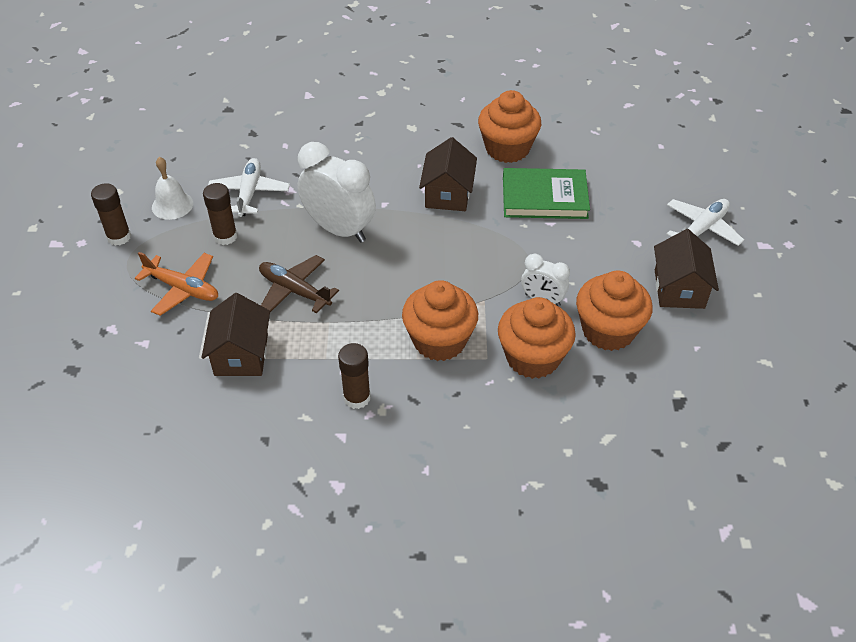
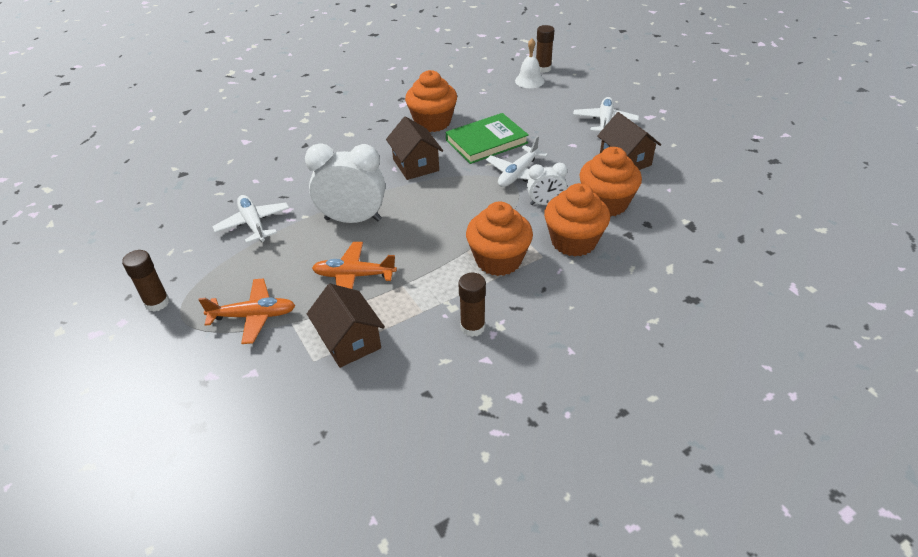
camera: 30 degrees left, 5 degrees down
white bell [152,157,193,220] -> white bell moved to [515,38,545,88]
brown glue stick [203,183,238,245] -> brown glue stick moved to [536,25,554,73]
brown plane [259,255,339,313] -> orange plane [312,242,397,289]
none -> white plane [486,136,548,187]

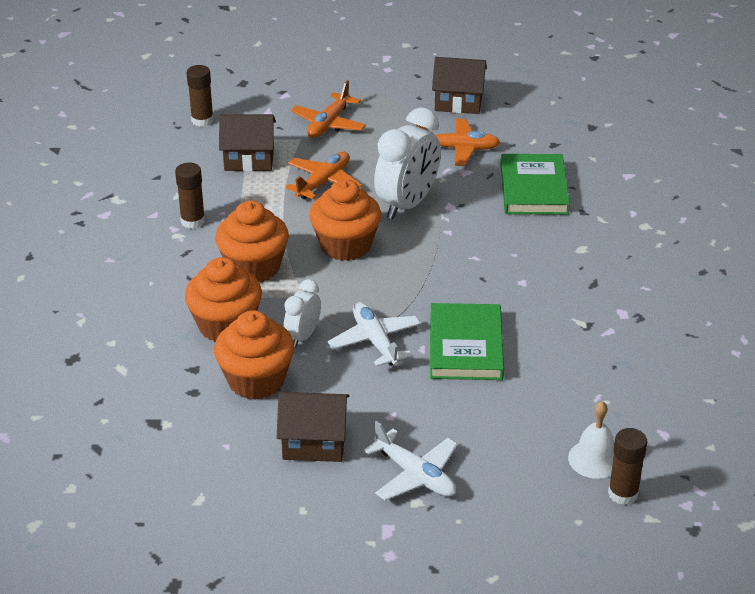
camera: 120 degrees right, 5 degrees down
brown glue stick [122,250,170,312] -> brown glue stick moved to [187,65,214,127]
white plane [212,195,289,243] -> orange plane [416,119,500,166]
brown house [386,116,443,180] -> brown house moved to [432,57,487,114]
orange cupcake [405,70,457,132] -> orange cupcake moved to [309,179,381,261]
none -> green book [501,154,570,215]

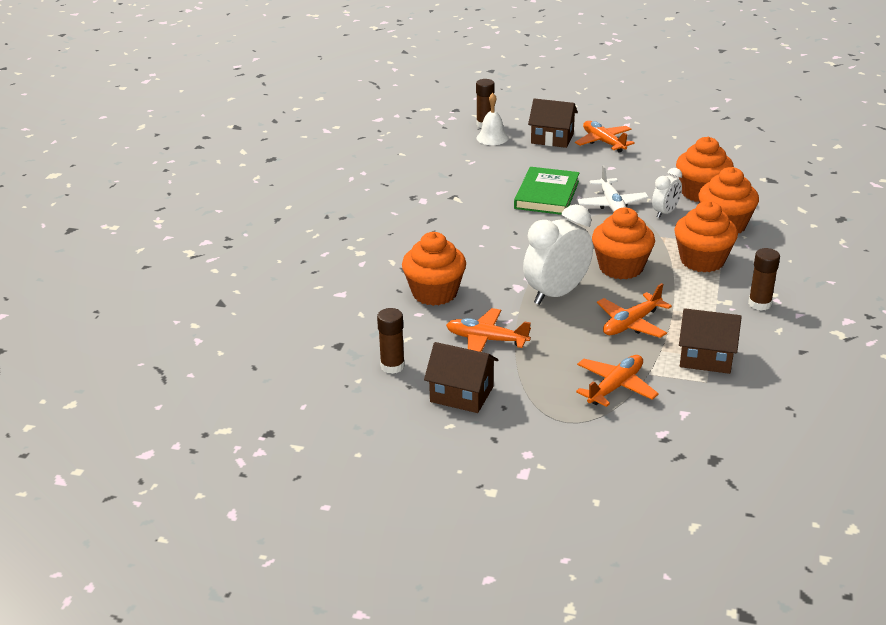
camera: 165 degrees left, 5 degrees down
brown glue stick [187,65,214,127] -> brown glue stick moved to [377,308,405,374]
brown house [277,392,349,462] -> brown house moved to [528,98,578,148]
white plane [364,421,458,500] -> orange plane [575,121,635,153]
green book [501,154,570,215] -> orange cupcake [402,232,466,306]

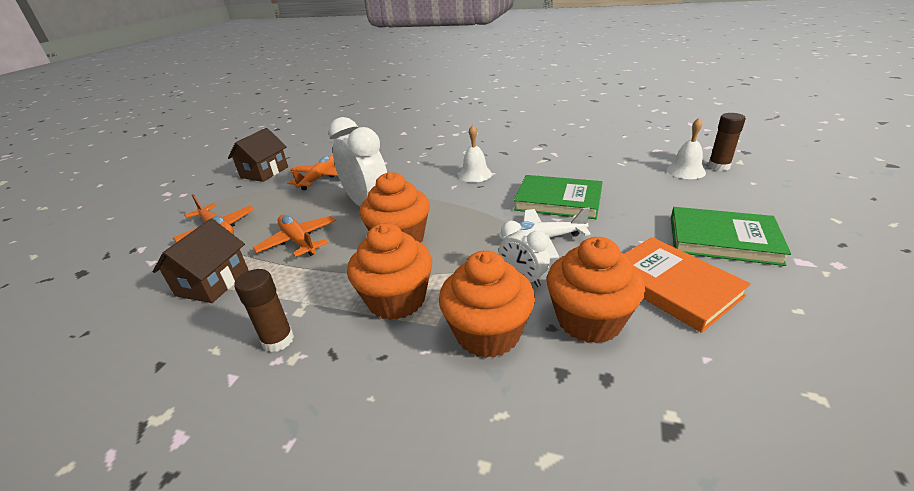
camera: 95 degrees right, 0 degrees up
brown glue stick [377,308,405,374] -> none
orange cupcake [402,232,466,306] -> none
brown house [528,98,578,148] -> none
orange plane [575,121,635,153] -> green book [671,207,791,266]
none -> white bell [458,125,492,182]
none -> orange book [624,237,751,333]

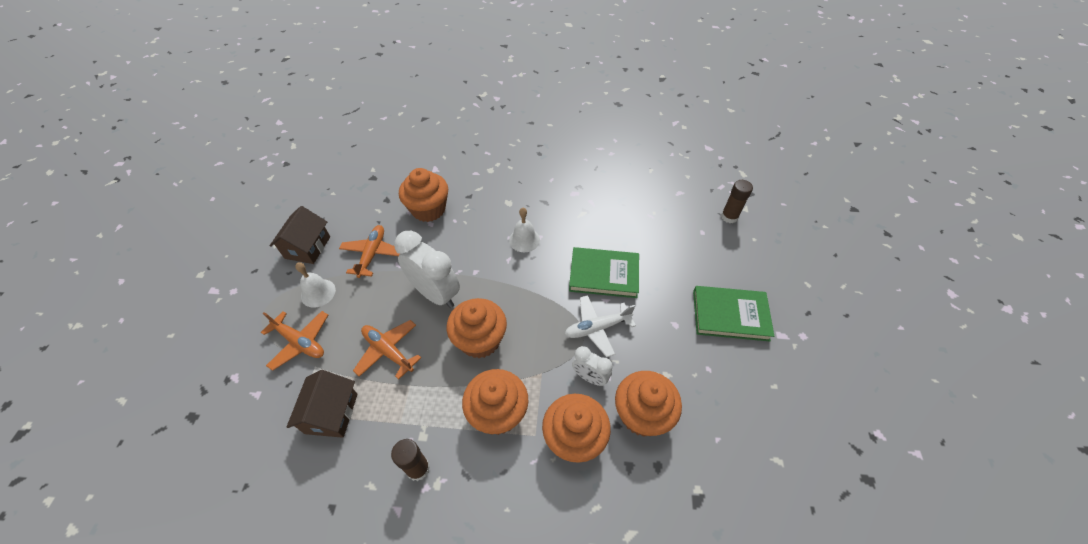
camera: 15 degrees left, 20 degrees up
orange book [624,237,751,333] -> none
white bell [667,118,706,179] -> white bell moved to [295,262,336,308]
none -> orange cupcake [399,168,448,222]

